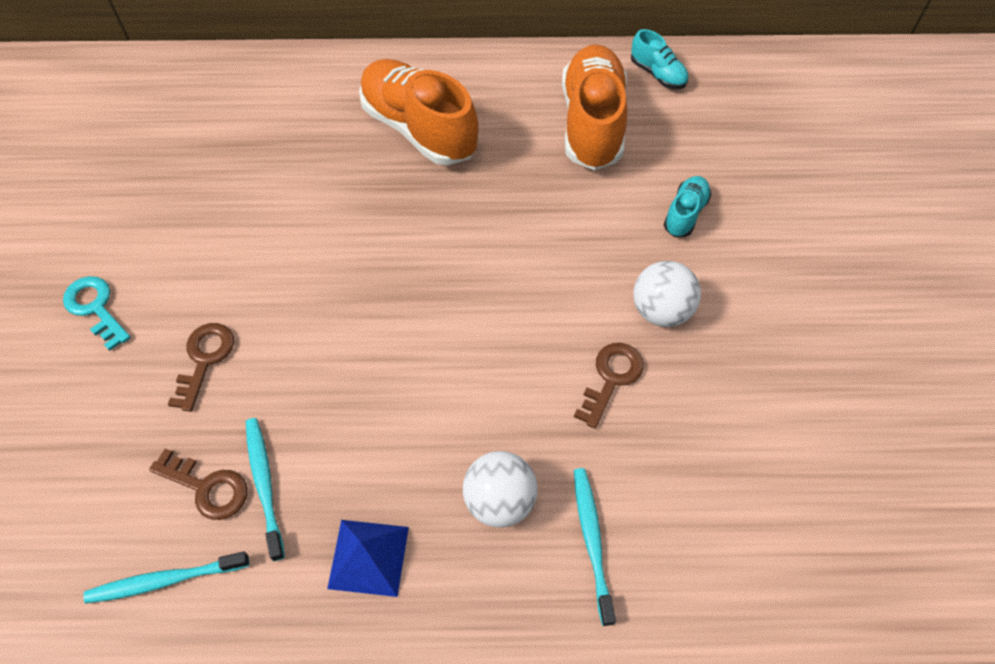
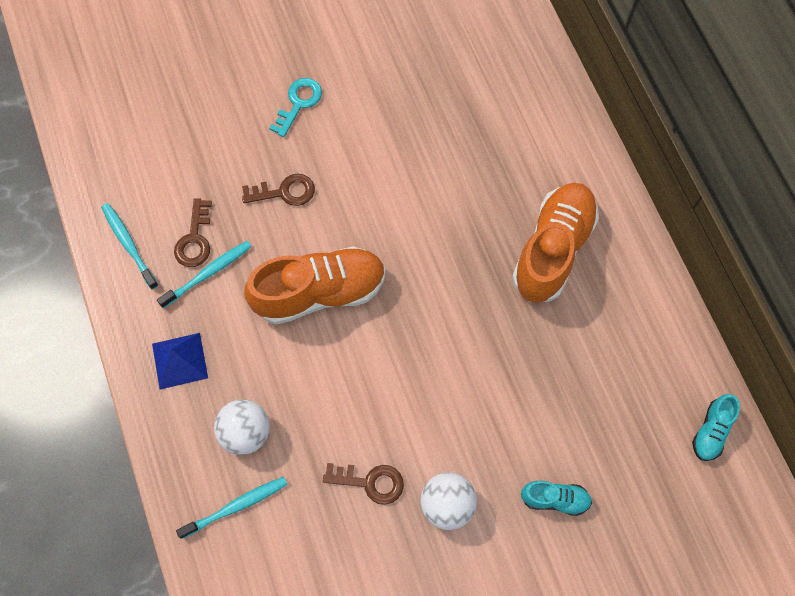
camera: 70 degrees right, 10 degrees up
orange shoe [562,44,627,170] -> orange shoe moved to [244,246,386,325]

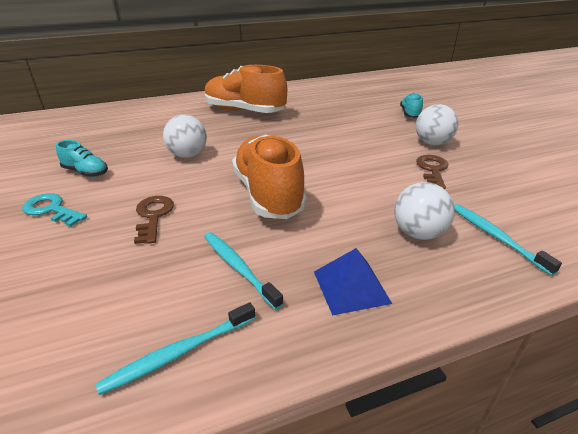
camera: 90 degrees left, 35 degrees down
brown key [174,198,212,267] -> none
turquoise shoe [692,394,740,461] -> turquoise shoe moved to [56,140,108,177]
none -> white ball [163,114,207,158]

